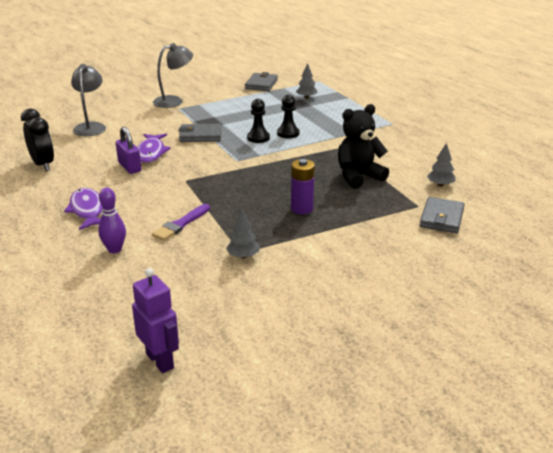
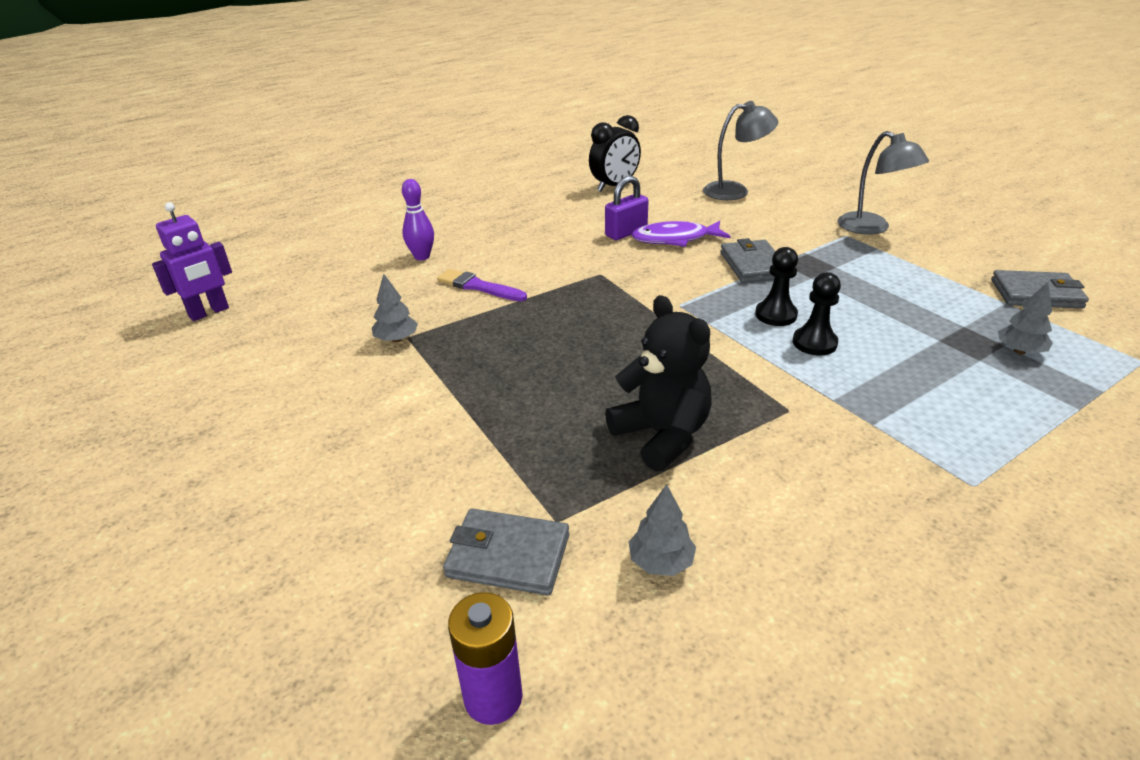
camera: 85 degrees right, 5 degrees up
purple fish [64,188,103,230] -> none
purple battery [291,159,315,214] -> purple battery moved to [448,592,523,725]

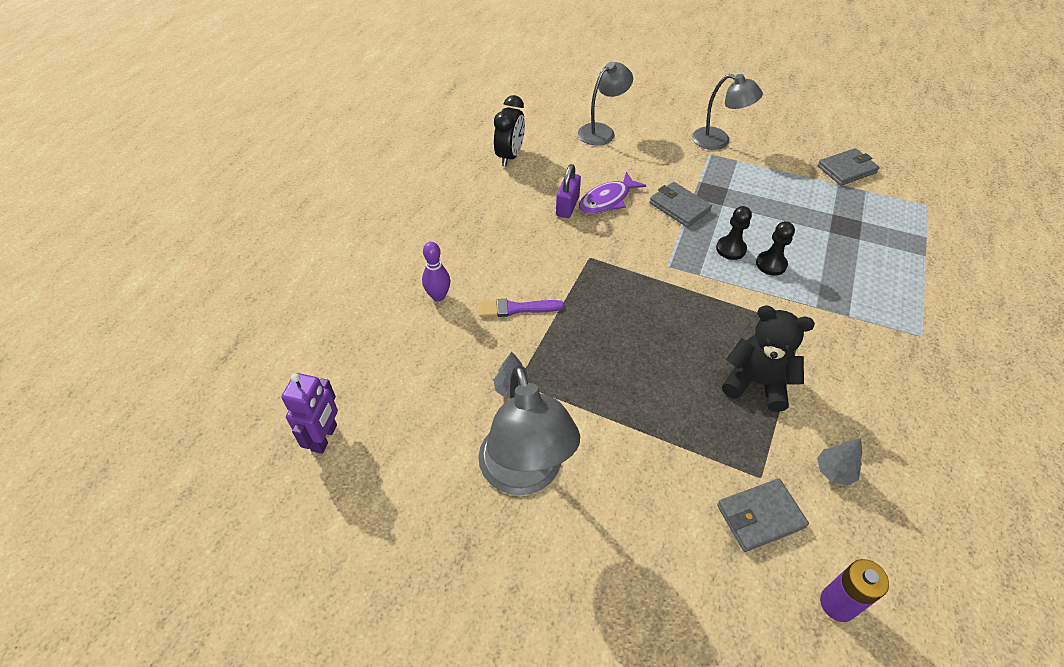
camera: 35 degrees left, 15 degrees up
grey tree [998,282,1053,354] -> none
none -> grey lamp [478,366,580,495]

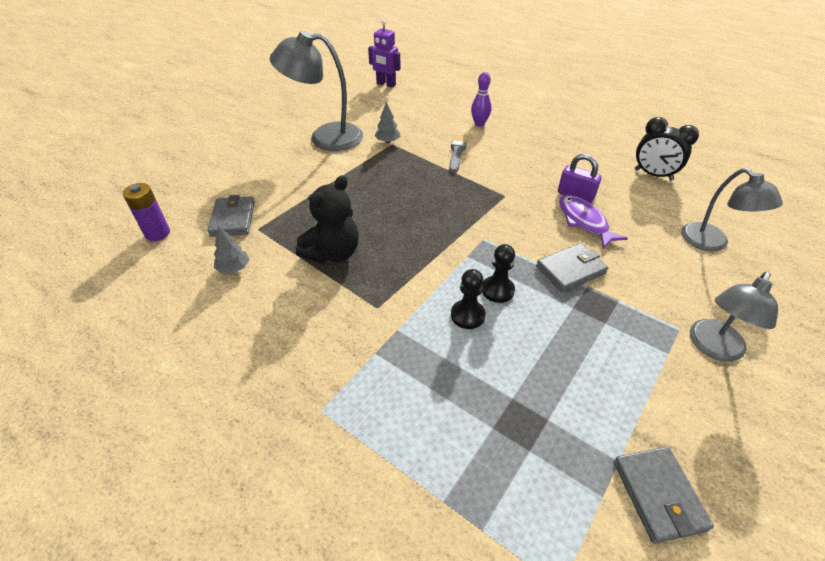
camera: 105 degrees right, 5 degrees down
purple brush [479,299,564,317] -> grey brush [449,134,467,173]

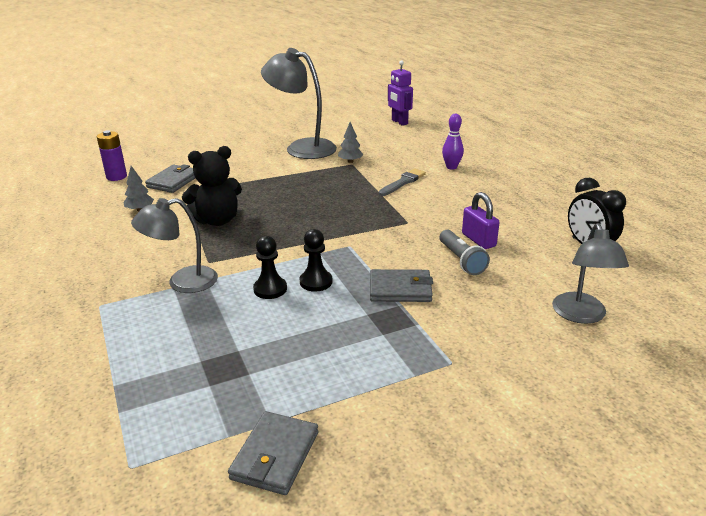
camera: 30 degrees right, 15 degrees down
purple fish [559,195,628,249] -> grey flashlight [440,230,490,275]
grey lamp [690,271,778,362] -> grey lamp moved to [131,198,218,293]

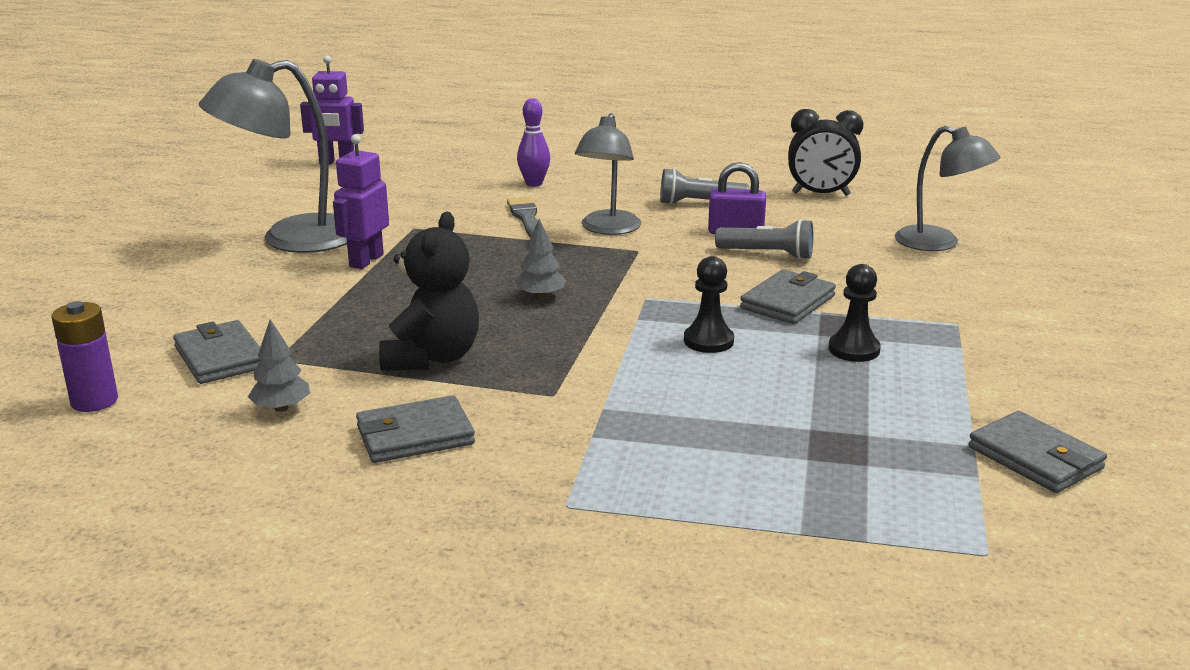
camera: 55 degrees left, 5 degrees down
grey lamp [131,198,218,293] -> grey lamp moved to [575,113,641,235]
black pawn [253,236,287,299] -> black pawn moved to [829,264,881,362]
grey tree [338,122,364,163] -> grey tree moved to [515,219,566,299]
none -> purple robot [333,134,389,269]
none -> grey wallet [356,395,475,463]
none -> grey flashlight [660,168,749,205]

